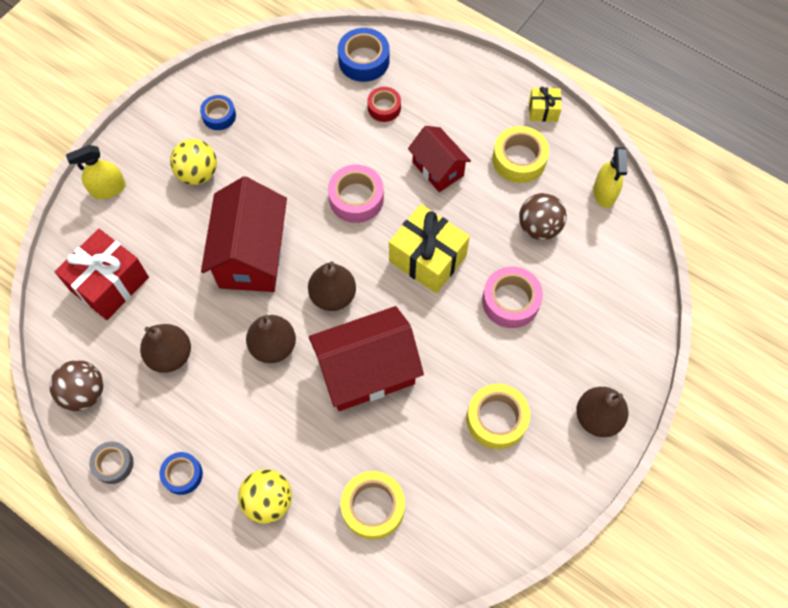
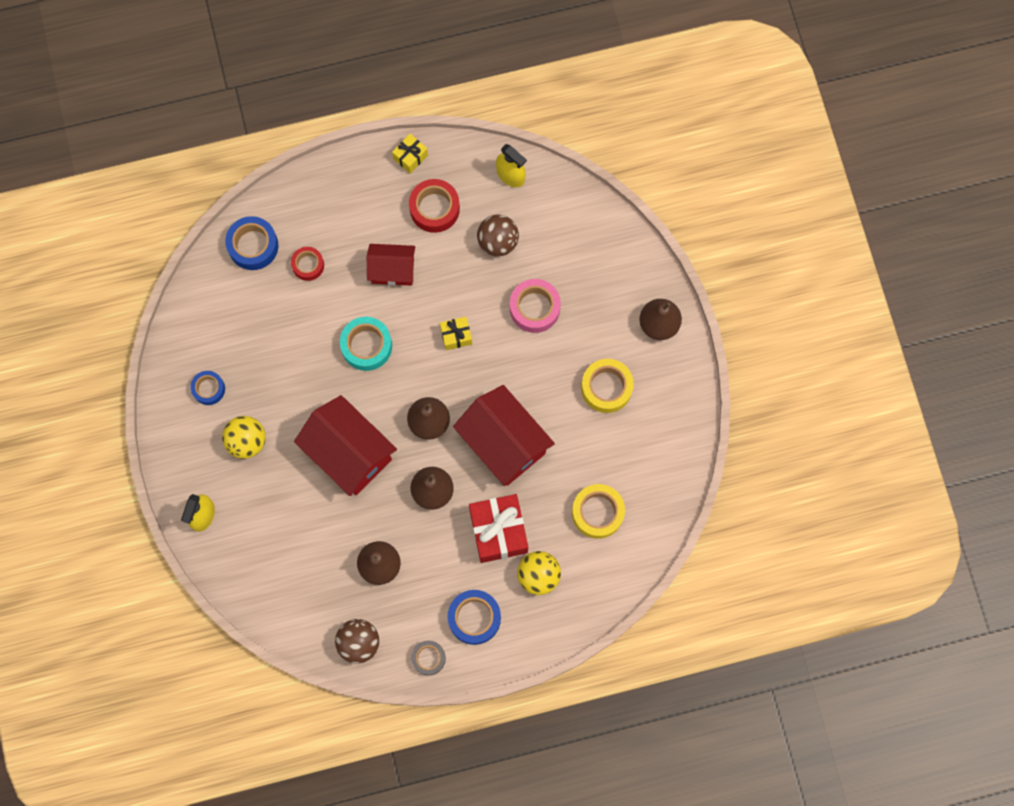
camera: 50 degrees left, 10 degrees up
red gift [55,229,149,320] -> red gift moved to [469,494,528,563]
blue tape [159,452,203,495] -> blue tape [448,590,501,645], size x1.57
red house [309,306,424,411] -> red house turned 60 degrees counterclockwise [453,385,555,486]
pink tape [328,165,384,223] -> turquoise tape [340,317,392,371]
yellow gift [389,204,470,293] -> yellow gift [440,317,472,350], size x0.51
yellow tape [492,126,549,183] -> red tape [409,179,460,233]

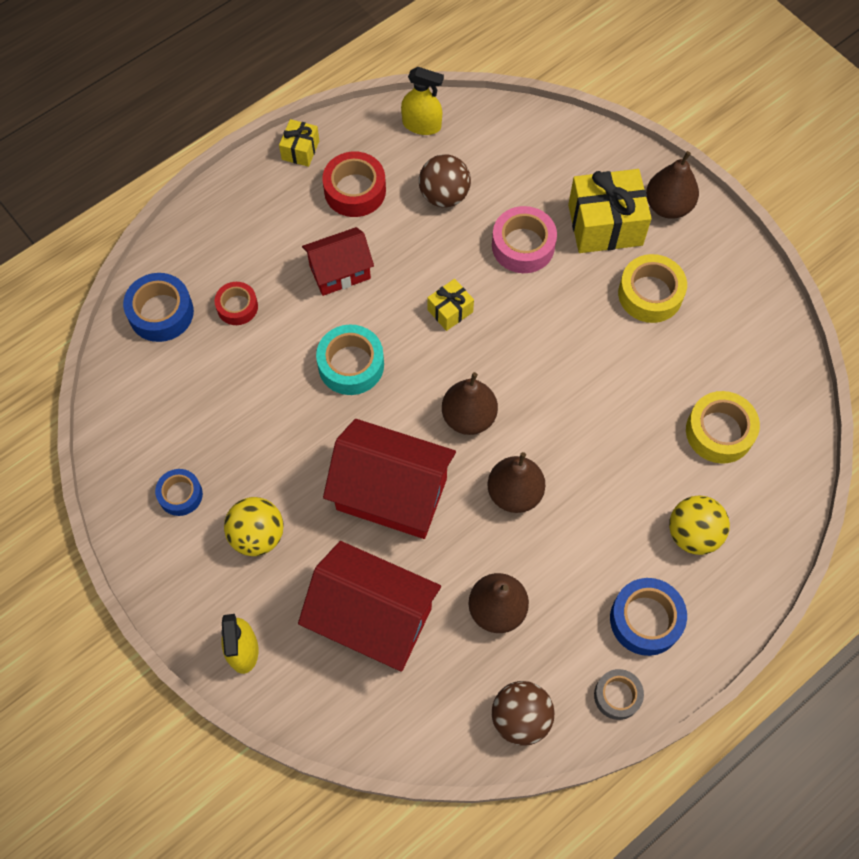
camera: 25 degrees left, 10 degrees down
red house [453,385,555,486] -> red house moved to [298,541,441,672]
red gift [469,494,528,563] -> none
none -> yellow gift [568,169,652,253]

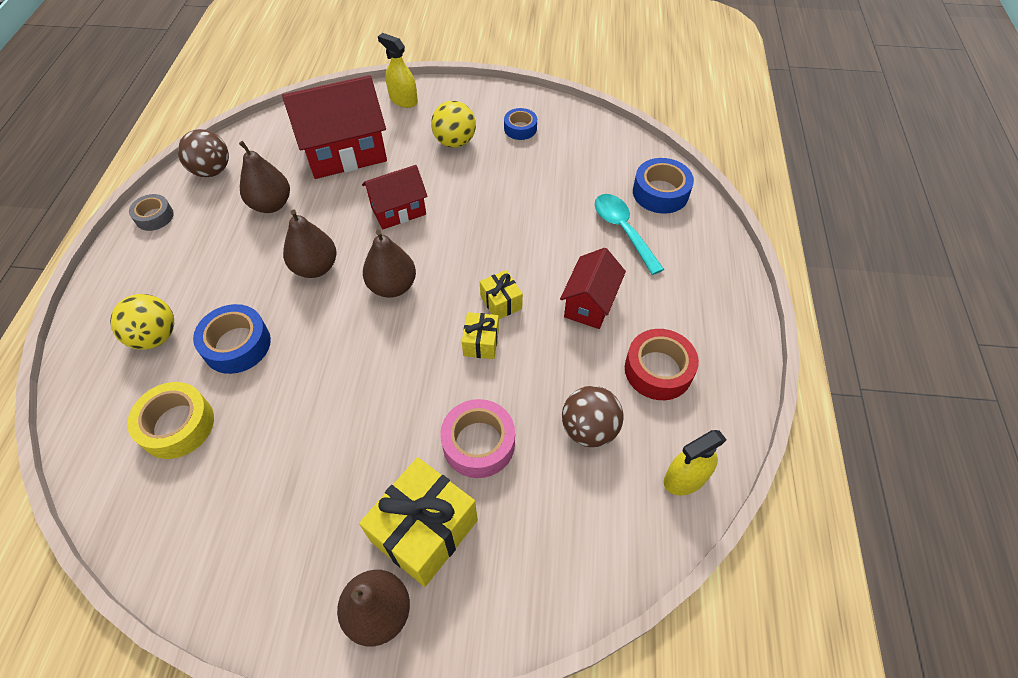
camera: 135 degrees right, 10 degrees down
red tape [214,282,258,325] -> turquoise spoon [595,194,664,275]
yellow gift [279,119,319,167] -> yellow gift moved to [480,270,523,319]
turquoise tape [316,325,384,395] -> none
red house [323,419,456,539] -> red house [362,165,428,229], size x0.60
blue tape [610,578,687,656] -> blue tape moved to [193,304,271,374]
yellow tape [618,254,687,323] -> none

